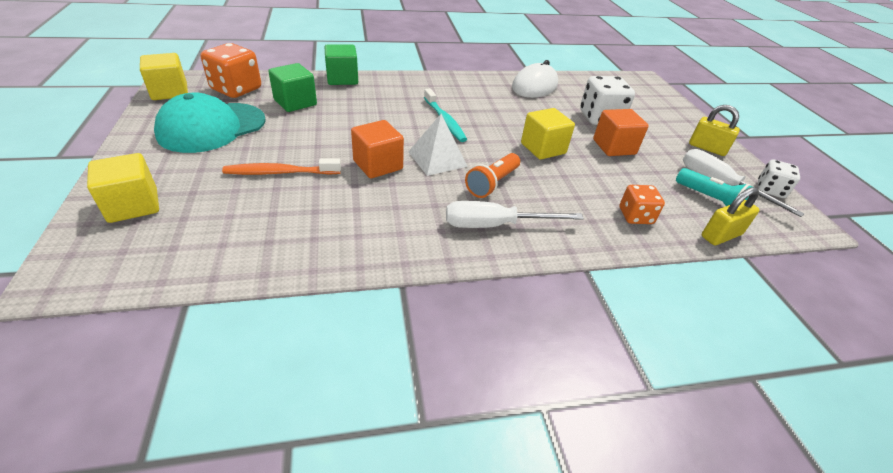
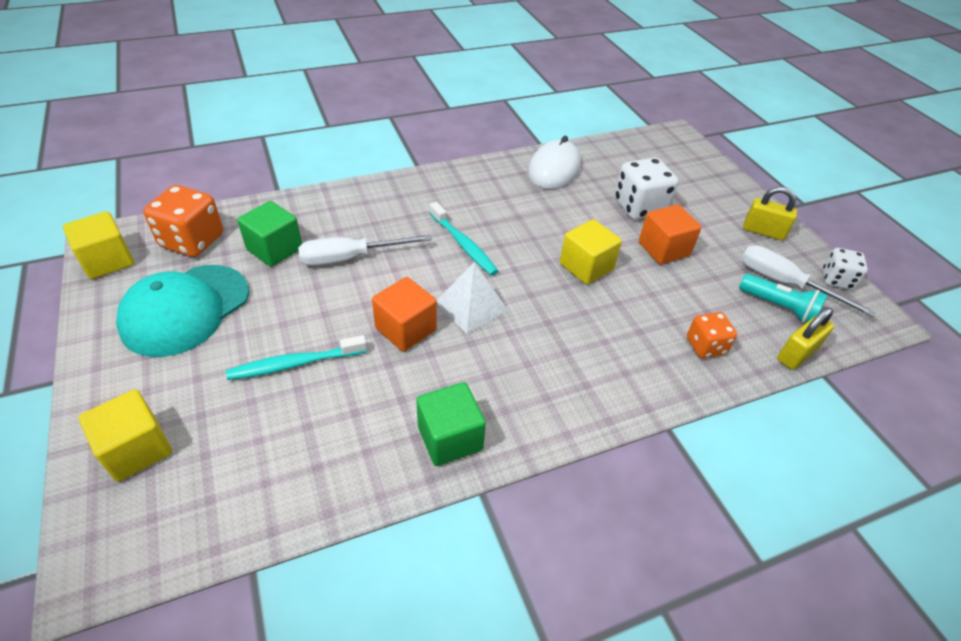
camera: 10 degrees left, 5 degrees up
orange toothbrush [222,158,341,175] -> turquoise toothbrush [226,335,367,380]
green cube [325,44,358,85] -> green cube moved to [416,382,486,466]
white screwdriver [446,201,584,228] -> white screwdriver moved to [298,235,432,266]
orange flashlight [465,153,520,198] -> none

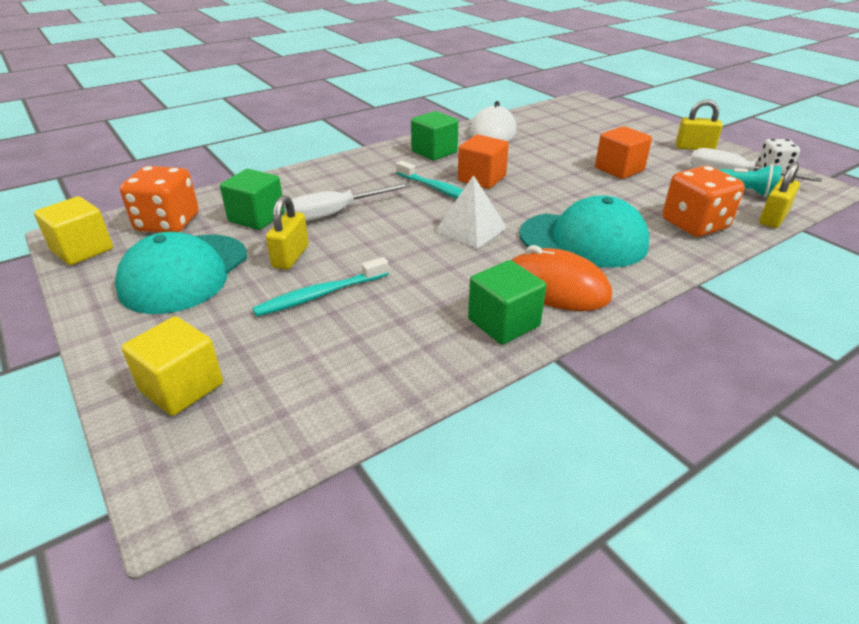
camera: 10 degrees left, 10 degrees down
orange cube [372,277,437,352] -> orange cube moved to [458,135,509,189]
yellow cube [560,219,622,284] -> none
white dice [614,158,679,220] -> none
orange dice [687,312,737,358] -> orange dice [662,166,745,237], size x1.64
none -> yellow padlock [266,195,309,270]
none -> green cube [411,111,459,161]
none -> orange mouse [510,245,612,311]
none -> turquoise cap [519,195,649,268]

